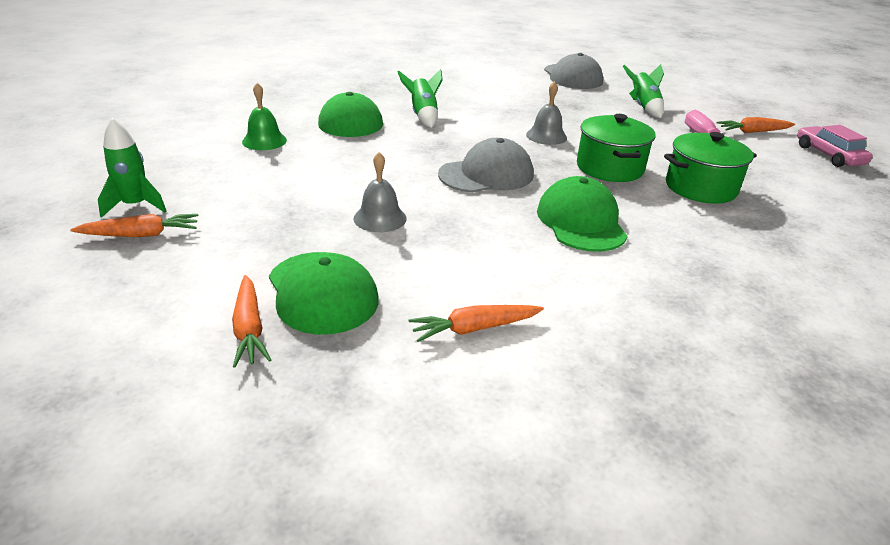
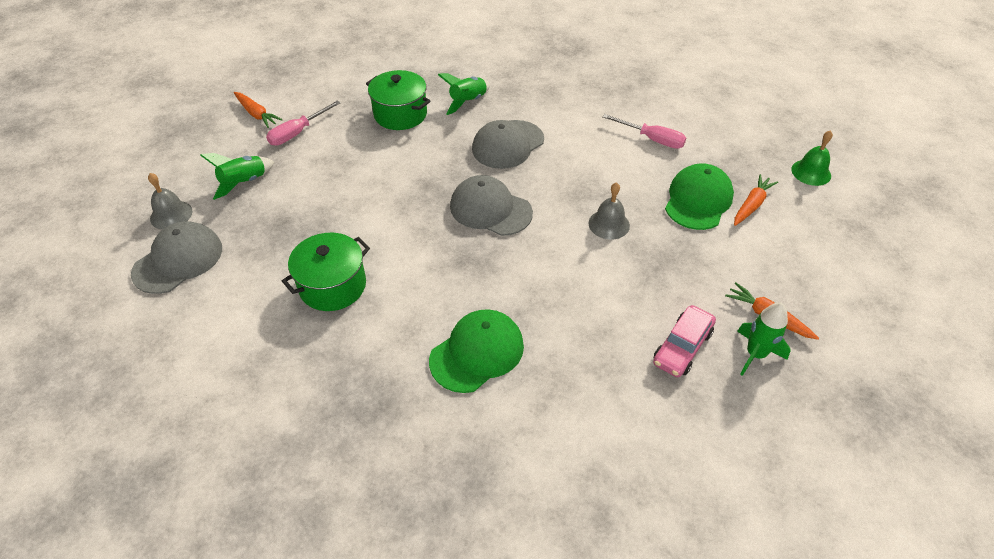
camera: 125 degrees left, 15 degrees up
green bell [242,83,287,150] -> green bell moved to [791,130,833,186]
green rocket [398,69,443,128] -> green rocket moved to [438,73,490,115]
orange carrot [409,305,544,342] -> pink screwdriver [602,114,686,149]
grey bell [526,81,567,145] -> grey bell moved to [148,173,193,230]
green cap [537,176,628,252] -> grey cap [472,120,544,169]
green pot [577,114,656,182] -> green pot moved to [282,233,370,311]
pink car [797,125,873,167] -> pink car moved to [653,305,716,377]

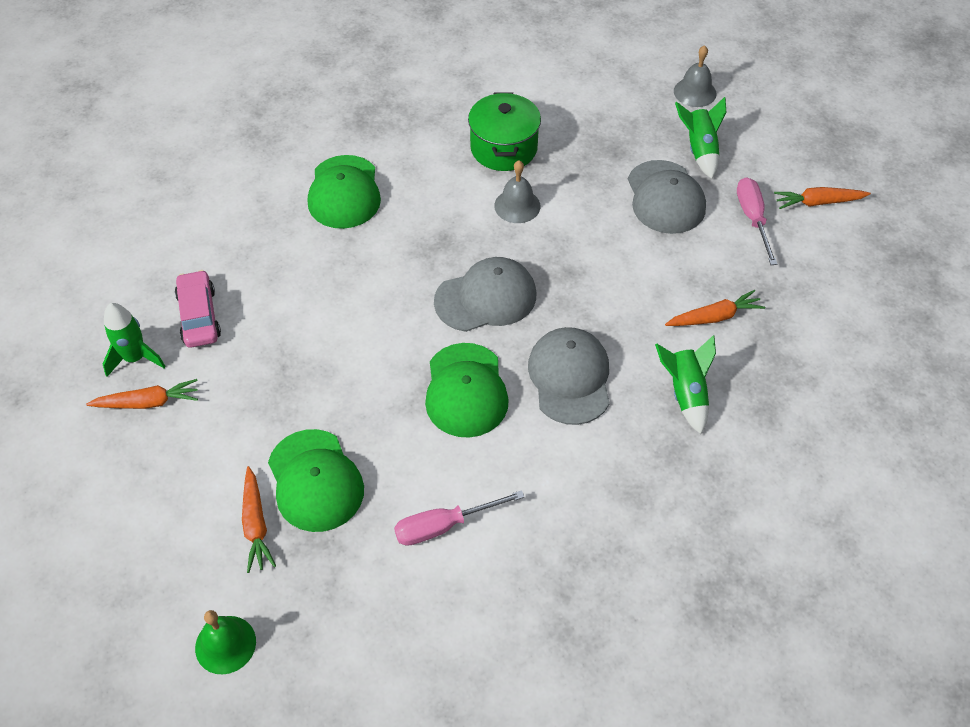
camera: 130 degrees right, 5 degrees up
grey cap [131,221,222,294] -> grey cap moved to [628,160,706,234]
green pot [366,70,430,130] -> orange carrot [665,290,765,326]
grey bell [588,182,630,239] -> grey bell moved to [494,161,540,223]
none -> green cap [425,343,509,438]

